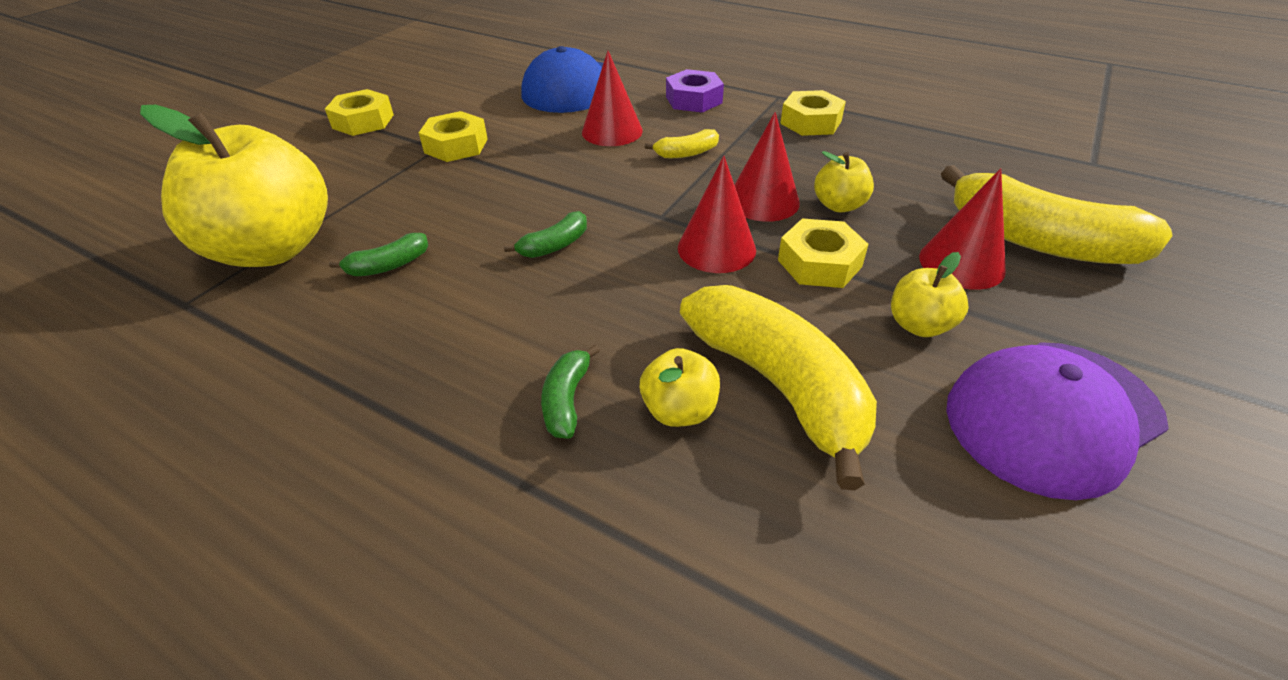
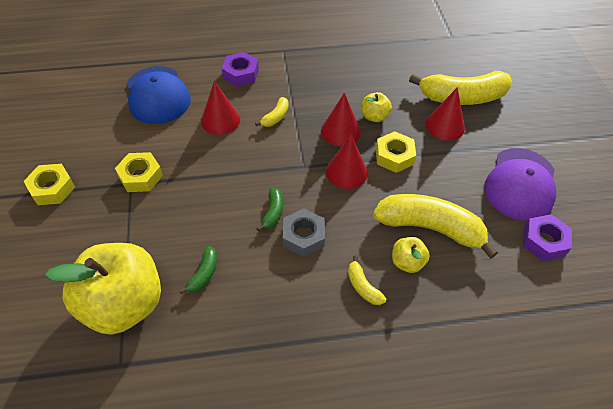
camera: 40 degrees left, 10 degrees up
green banana [541,345,600,439] -> yellow banana [348,256,386,305]
yellow nut [780,90,846,136] -> none
yellow apple [891,252,969,337] -> none
none -> grey nut [283,209,325,257]
none -> purple nut [523,214,572,261]

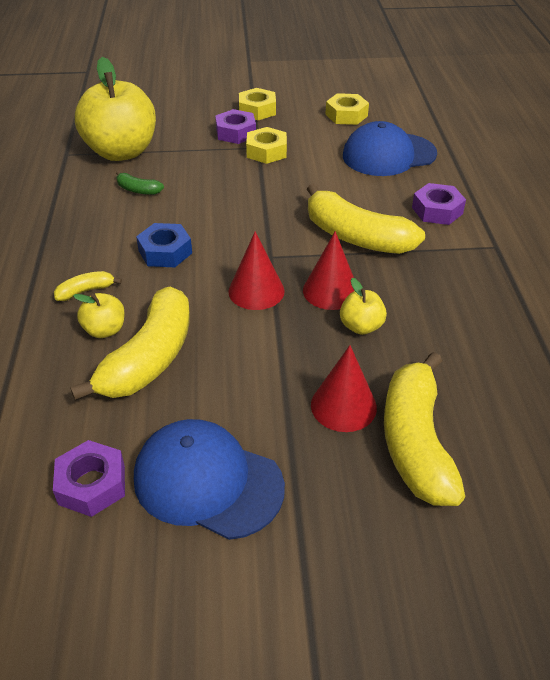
camera: 95 degrees right, 10 degrees down
red cone [201,81,240,135] -> none
yellow banana [255,97,289,127] -> yellow banana [307,184,425,254], size x2.25
green banana [256,188,283,232] -> none
grey nut [283,209,325,257] -> blue nut [136,223,192,267]
yellow nut [376,131,416,173] -> yellow nut moved to [325,93,369,125]
purple cap [484,148,556,221] -> blue cap [134,419,285,540]
none -> purple nut [215,109,256,144]

